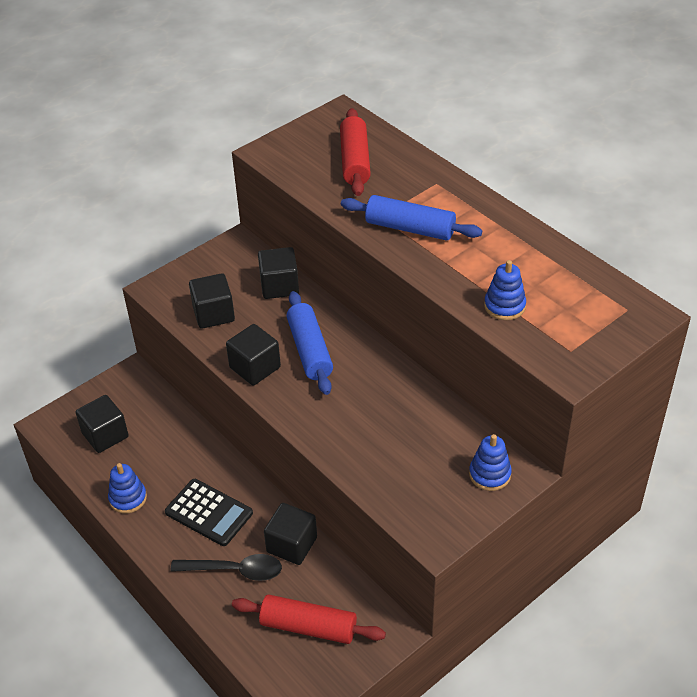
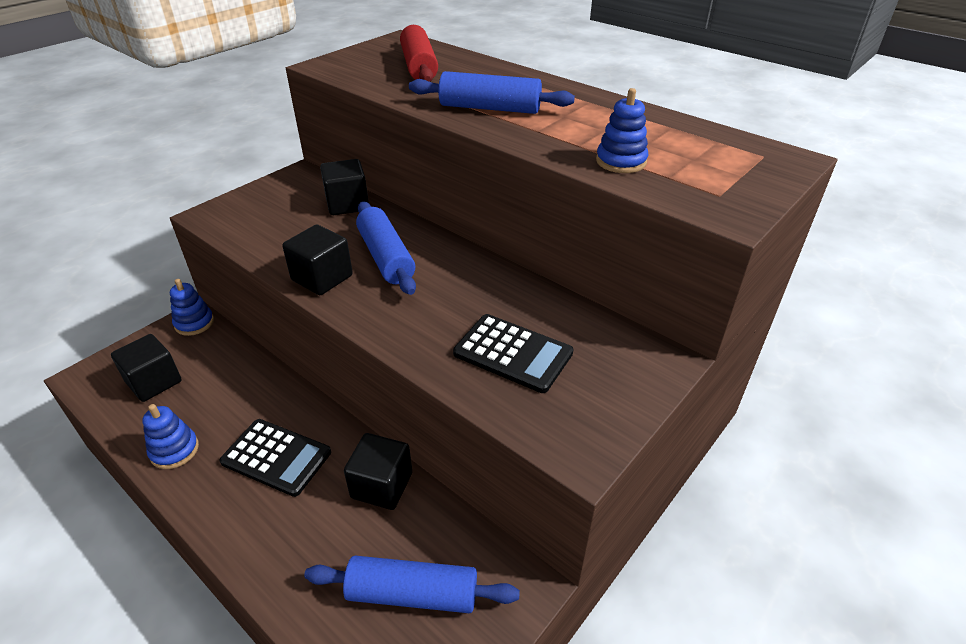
camera: 10 degrees left, 5 degrees down
black spoon [171,554,282,581] -> none
black cube [189,273,235,329] -> none
red rolling pin [232,595,386,644] -> blue rolling pin [304,556,520,613]
blue stacking toy [469,434,512,491] -> blue stacking toy moved to [170,279,214,336]
none -> black calculator [453,314,574,393]

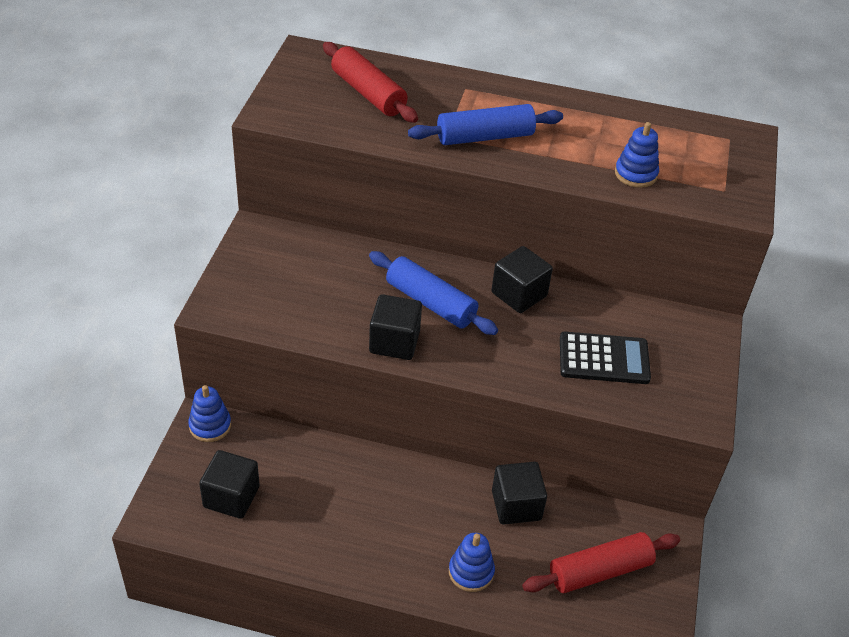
camera: 30 degrees left, 5 degrees up
blue stacking toy [142,404,199,469] -> blue stacking toy moved to [449,533,495,592]
black calculator [219,419,331,497] -> none
blue rolling pin [304,556,520,613] -> red rolling pin [522,532,680,593]
black cube [320,159,369,215] -> black cube moved to [492,246,553,313]

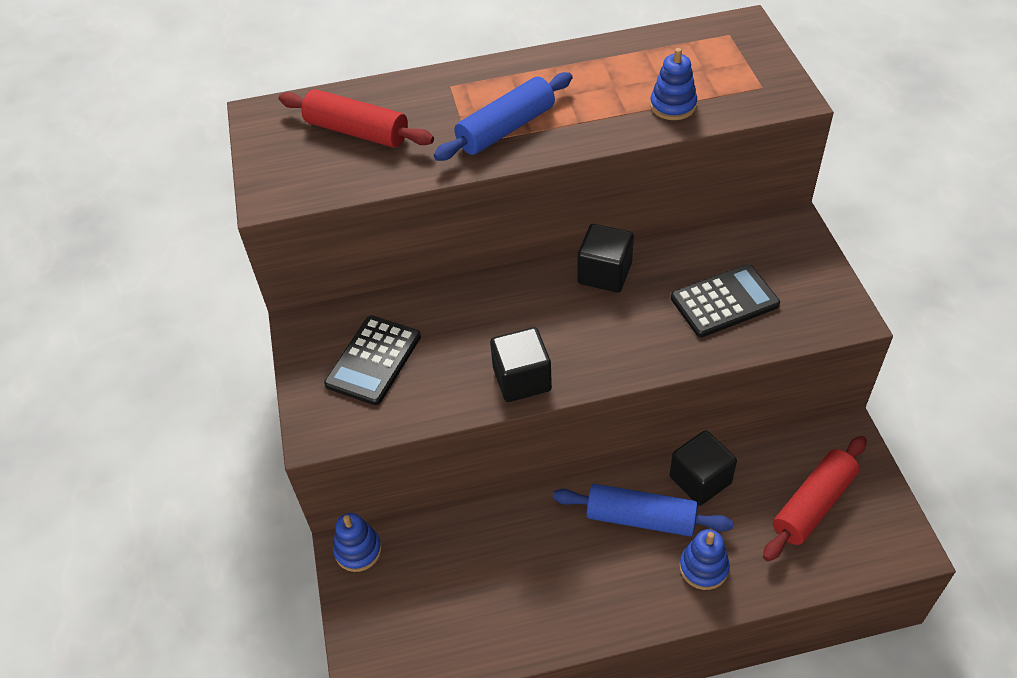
camera: 20 degrees left, 5 degrees up
black cube [199,450,260,519] -> none
blue rolling pin [369,251,498,335] -> blue rolling pin moved to [553,484,734,536]
none -> black calculator [324,315,421,405]

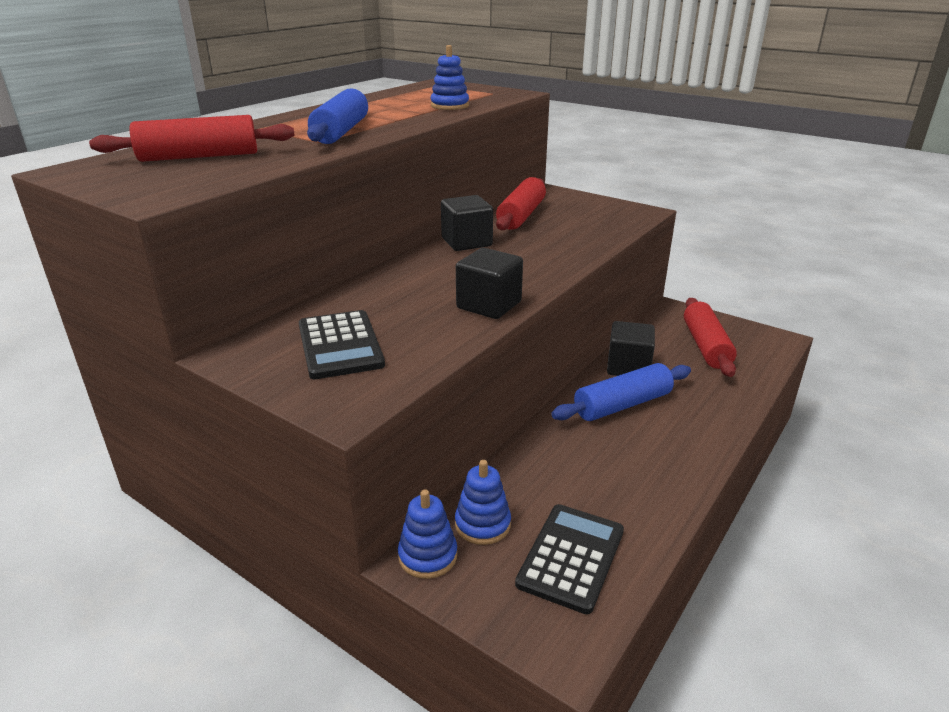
camera: 45 degrees left, 20 degrees down
black calculator [671,264,780,337] -> black calculator moved to [515,504,624,614]
blue stacking toy [679,529,730,590] -> blue stacking toy moved to [455,460,511,545]
none -> red rolling pin [496,177,546,230]

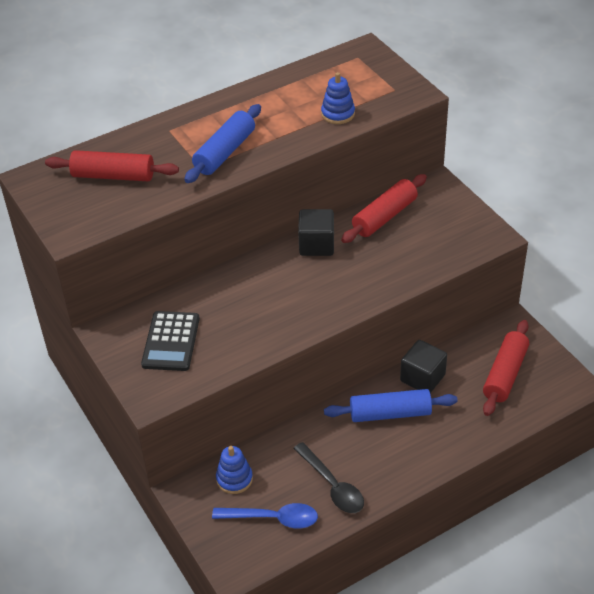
camera: 25 degrees right, 15 degrees up
blue stacking toy [398,490,457,579] -> none
black cube [456,248,523,319] -> none
black calculator [515,504,624,614] -> blue spoon [212,503,318,529]
none -> black spoon [293,442,364,513]

